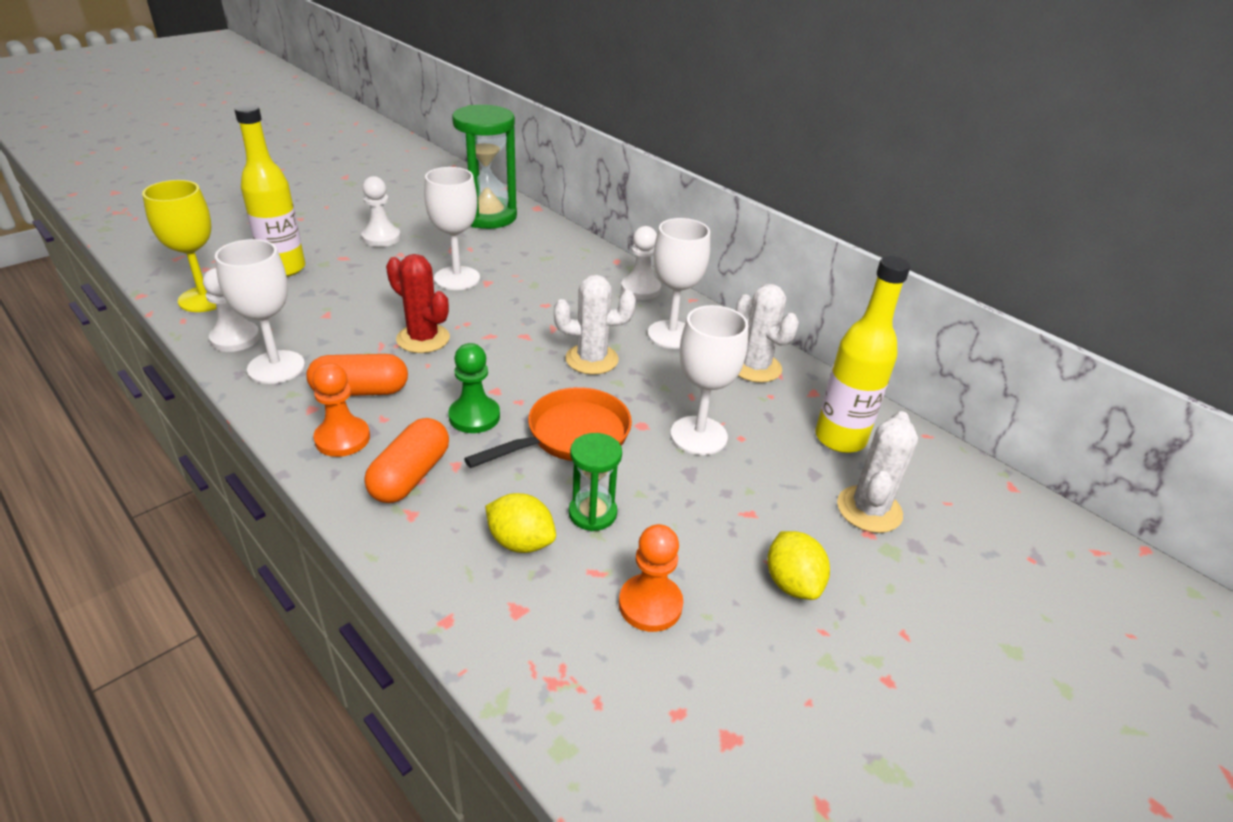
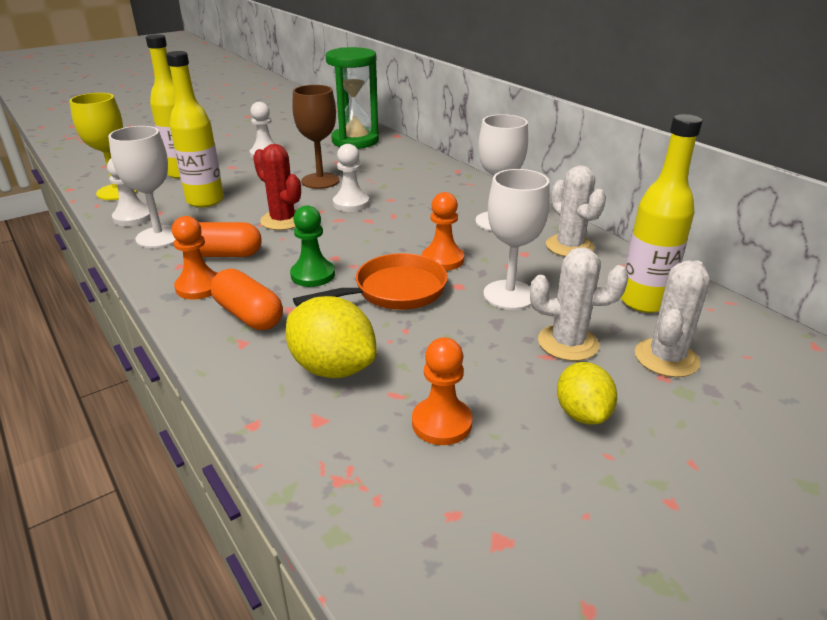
camera: 10 degrees right, 5 degrees down
orange capsule [365,418,449,503] -> orange capsule turned 75 degrees counterclockwise [211,269,283,330]
white goblet [424,167,480,290] -> brown goblet [292,85,339,189]
yellow lemon [485,493,556,553] -> yellow lemon [285,296,377,378], size x1.52
white cactus [554,275,636,375] -> white cactus moved to [530,247,628,361]
green hourglass [569,433,622,531] -> none
white pawn [621,226,661,300] -> white pawn moved to [333,144,369,212]
none -> yellow bottle [166,51,224,208]
none -> orange pawn [422,192,464,271]

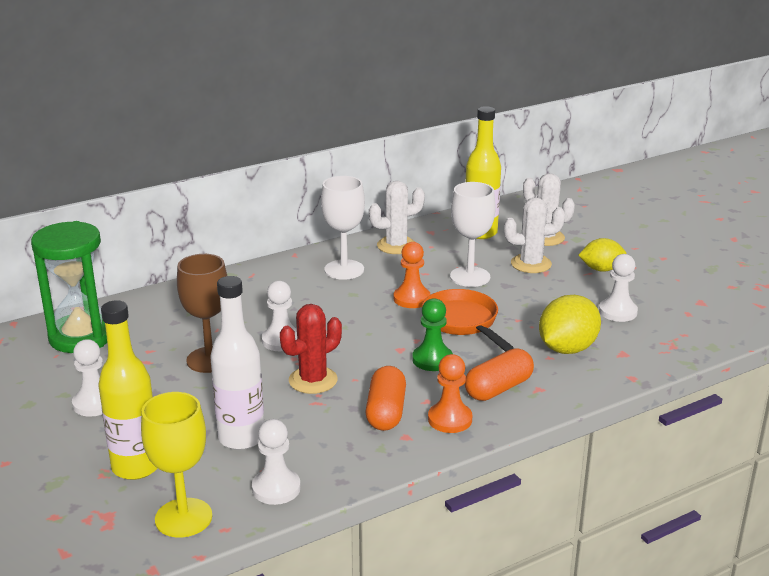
camera: 85 degrees left, 5 degrees down
white goblet [108,126,175,248] -> none
yellow bottle [166,51,224,208] -> white bottle [210,276,264,450]
orange pawn [412,337,473,445] -> white pawn [599,254,638,322]
white cactus [530,247,628,361] -> white cactus turned 75 degrees clockwise [504,197,565,273]

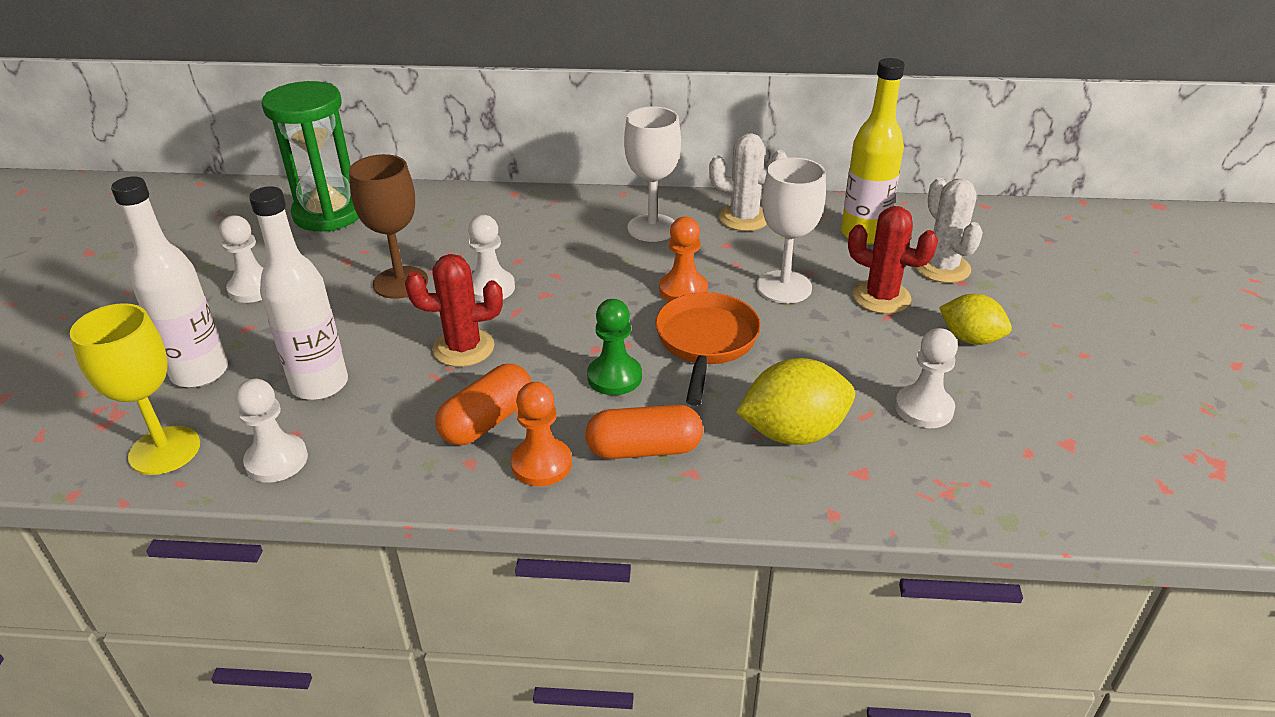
camera: 35 degrees right, 10 degrees up
yellow bottle [98,300,158,480] -> white bottle [111,176,228,388]
white cactus [504,197,565,273] -> red cactus [848,206,938,314]

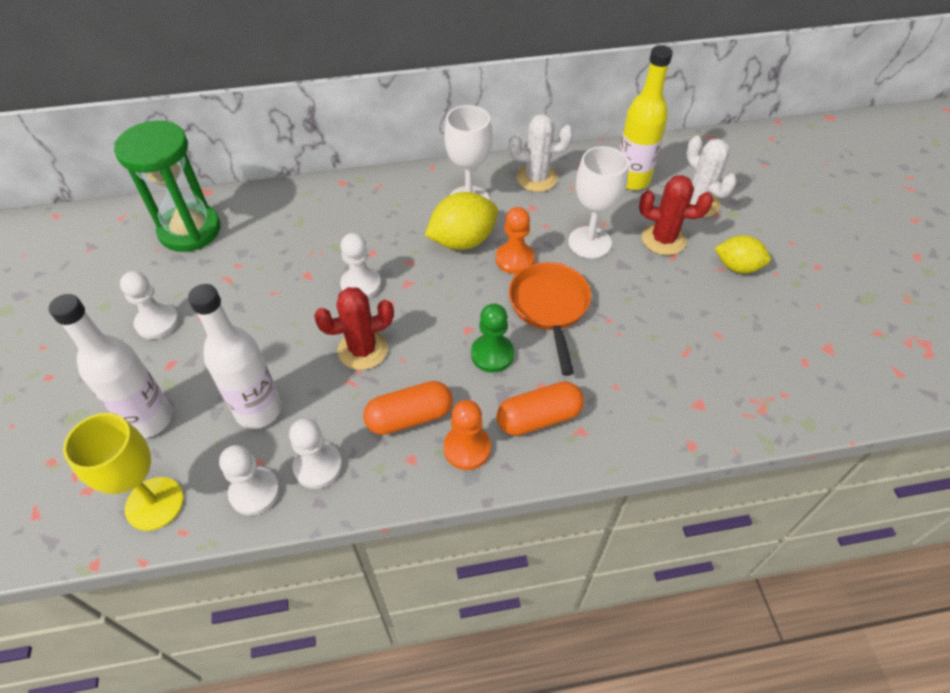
camera: 15 degrees left, 15 degrees up
brown goblet [349,154,428,299] -> none
orange capsule [435,364,532,446] -> orange capsule turned 45 degrees clockwise [363,381,453,435]
yellow lemon [736,358,855,445] -> yellow lemon moved to [425,192,498,250]
white pawn [895,328,958,428] -> white pawn moved to [289,418,342,489]

